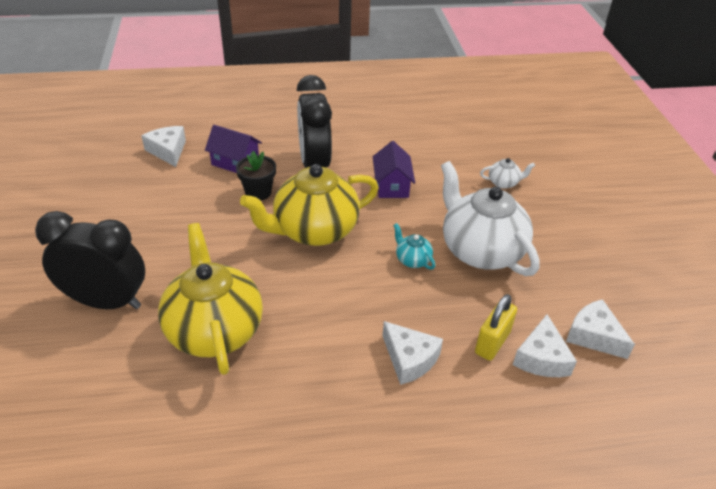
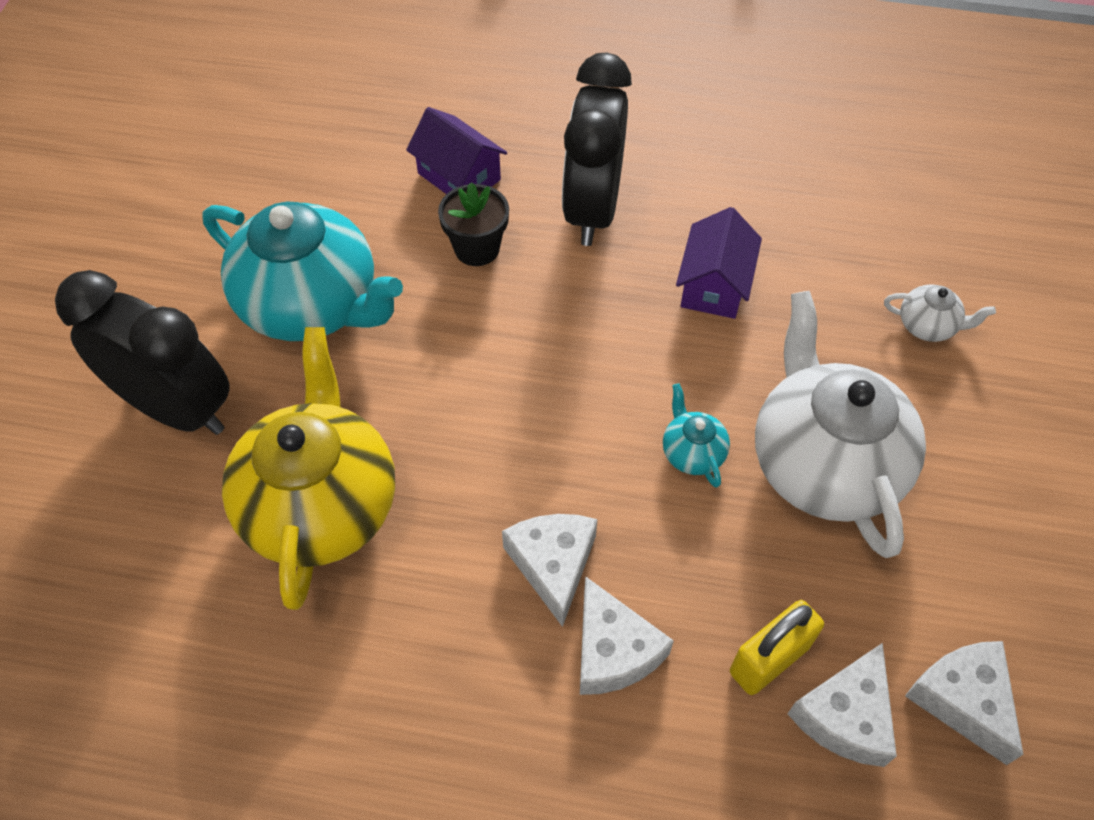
camera: 20 degrees right, 15 degrees up
white cheese [142,126,186,167] -> white cheese moved to [502,514,598,627]
yellow teapot [240,164,379,246] -> none
none -> turquoise teapot [202,202,403,341]

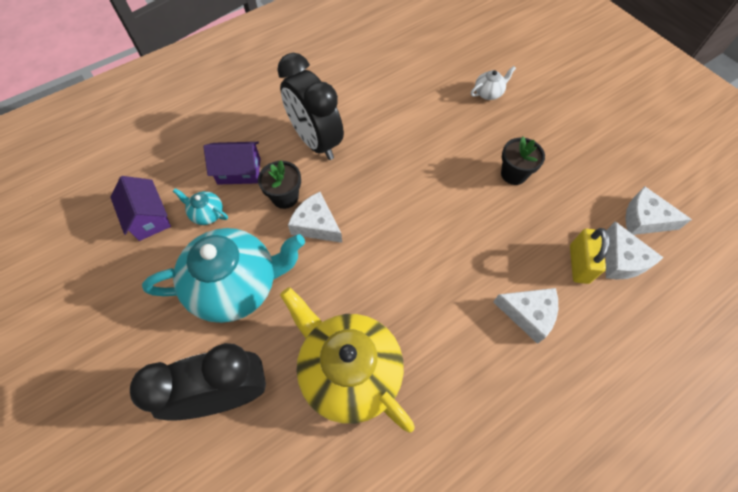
camera: 45 degrees left, 5 degrees up
white cheese [502,514,598,627] -> white cheese moved to [288,192,342,243]
turquoise teapot [663,383,730,488] -> turquoise teapot moved to [173,188,228,225]
purple house [676,207,762,319] -> purple house moved to [110,176,171,241]
white teapot [755,291,926,558] -> black flower pot [501,137,545,185]

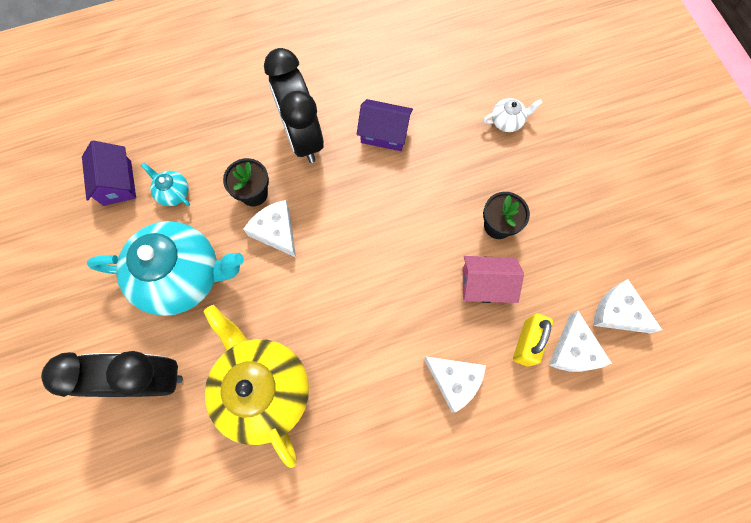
camera: 15 degrees right, 10 degrees up
purple house [204,142,261,185] -> purple house moved to [357,99,413,151]
none -> pink house [463,256,524,303]

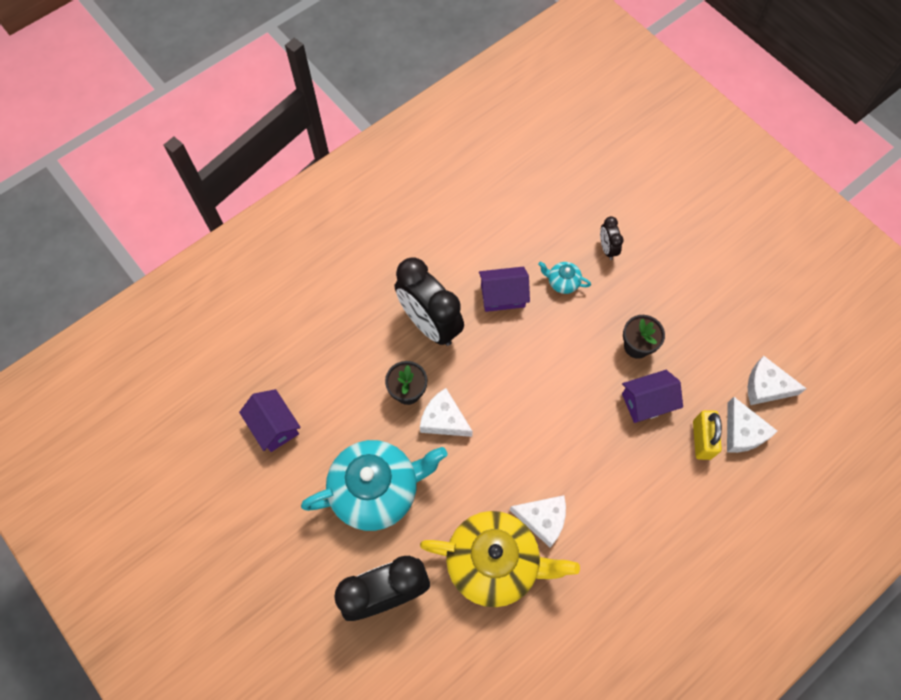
camera: 20 degrees left, 5 degrees down
turquoise teapot [141,163,190,206] -> turquoise teapot moved to [538,262,591,294]
yellow teapot [203,305,309,468] -> yellow teapot turned 150 degrees clockwise [420,511,580,607]
white cheese [424,357,486,413] -> white cheese moved to [510,495,566,548]
pink house [463,256,524,303] -> purple house [622,370,683,423]
white teapot [483,98,542,132] -> black clock [600,216,624,260]

